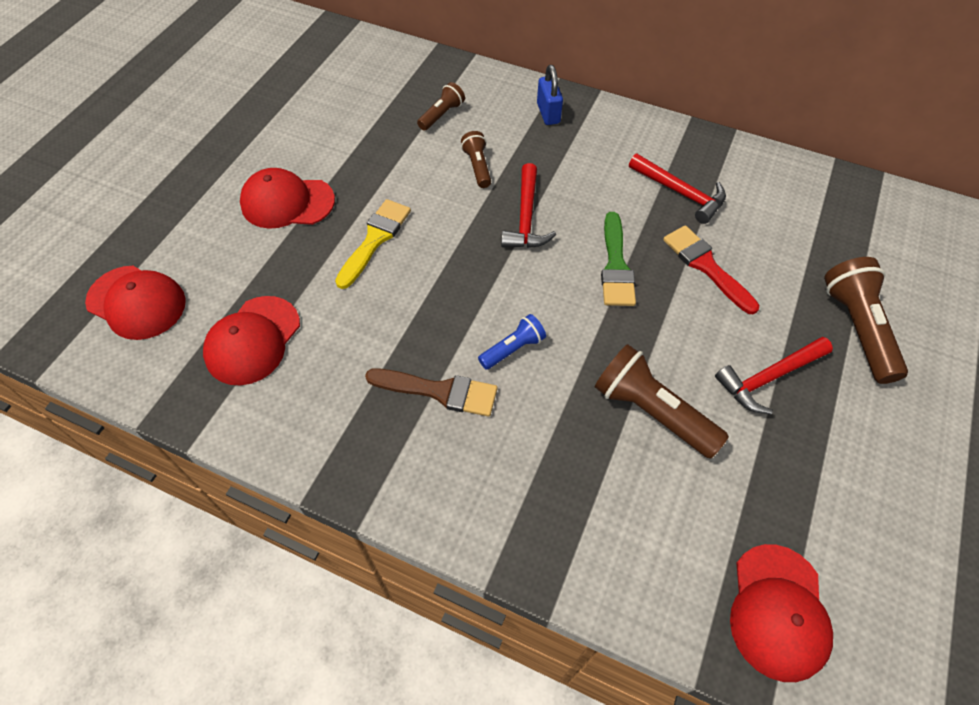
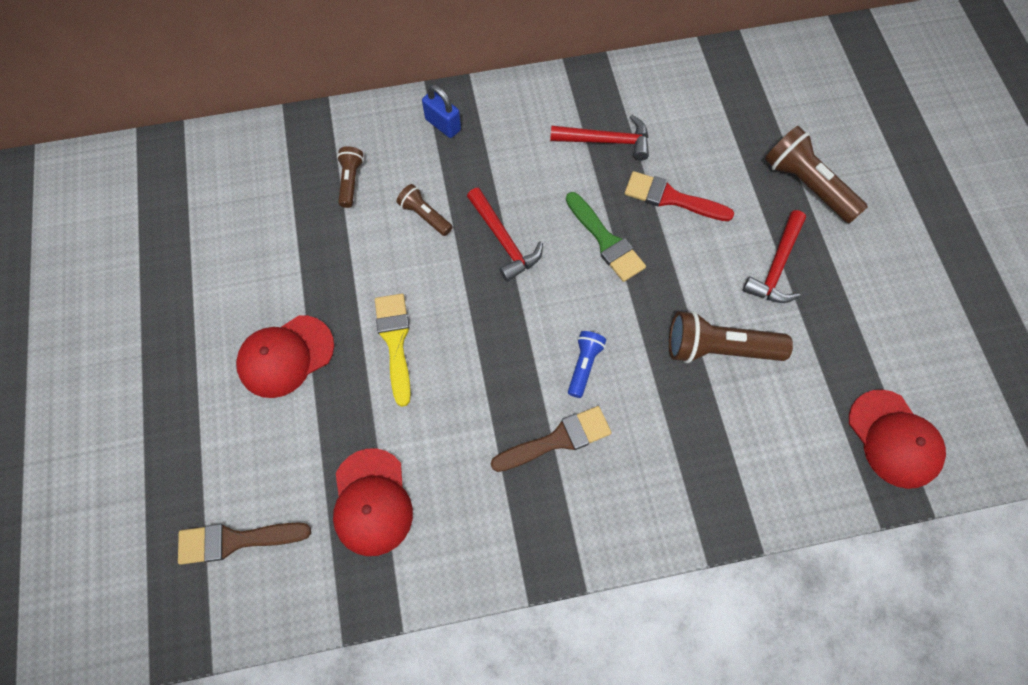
camera: 35 degrees left, 10 degrees up
red cap [85,266,186,340] -> brown brush [178,522,311,565]

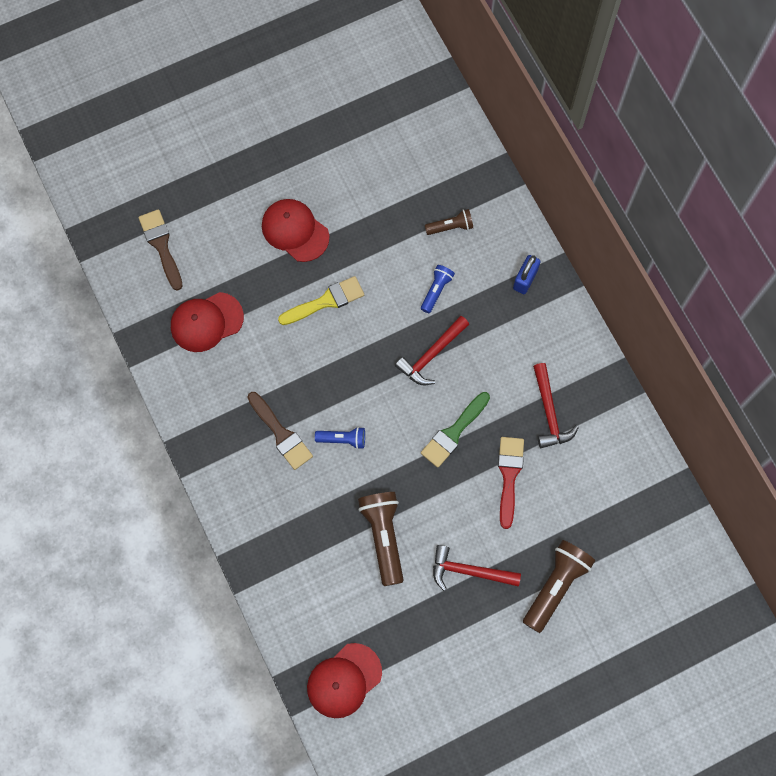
camera: 75 degrees right, 5 degrees up
brown flashlight [397,184,452,236] -> blue flashlight [421,265,455,313]

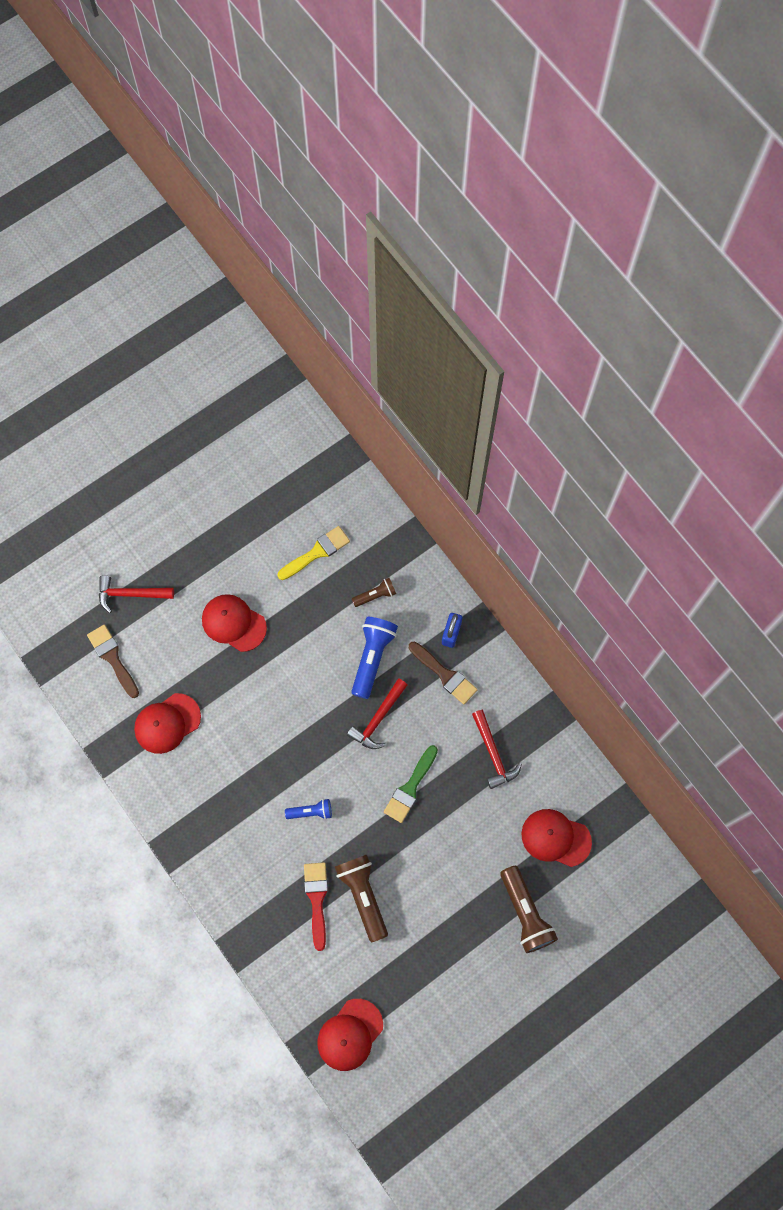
camera: 10 degrees left, 0 degrees up
brown brush [247,392,313,470] -> brown brush moved to [409,641,477,704]
yellow brush [278,276,364,325] -> yellow brush moved to [278,526,350,580]
blue flashlight [421,265,455,313] -> blue flashlight [351,617,398,699], size x1.79
red hammer [433,545,521,591] -> red hammer moved to [99,575,174,613]
red brush [498,437,524,529] -> red brush moved to [304,862,328,951]
brown flashlight [523,540,595,633] -> brown flashlight turned 135 degrees clockwise [500,865,558,953]
none -> red cap [521,809,592,867]

